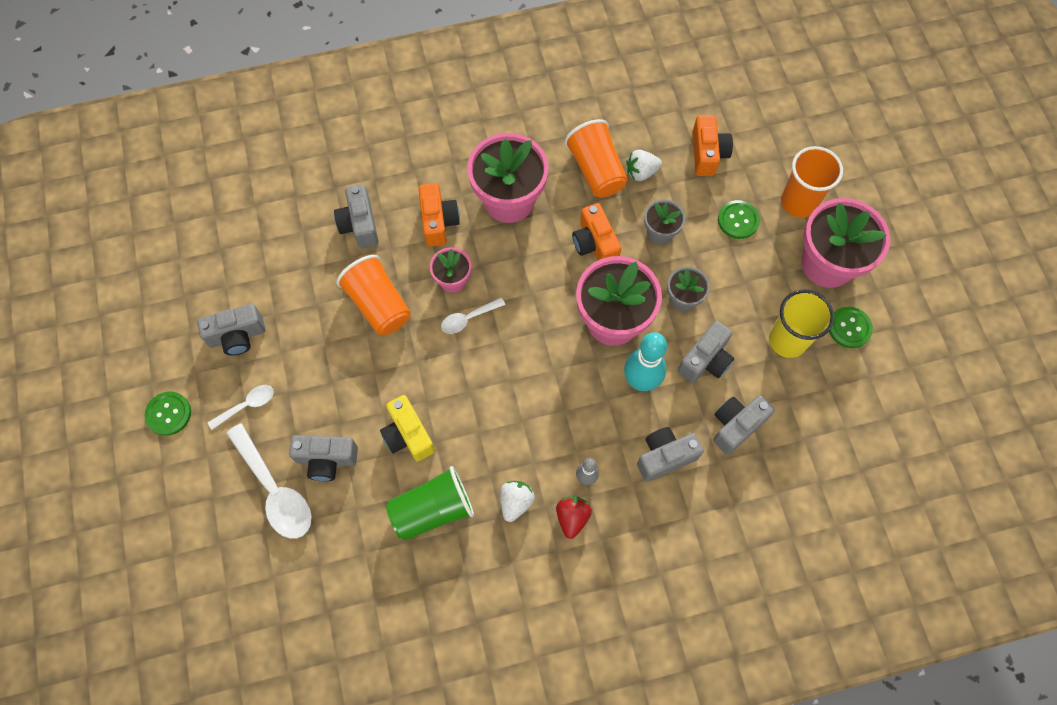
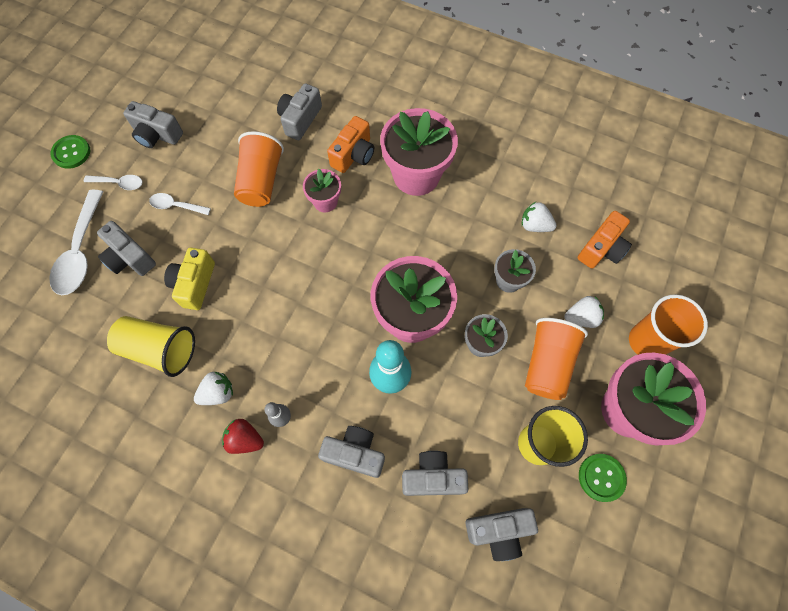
camera: 40 degrees right, 0 degrees up
green cup [386,466,474,541] -> yellow cup [107,316,195,377]
white spoon [441,298,505,334] -> white spoon moved to [149,193,211,215]
red strawberry [556,496,592,539] -> red strawberry turned 120 degrees counterclockwise [222,419,264,454]
orange cup [564,119,628,198] -> orange cup moved to [525,318,588,400]
orange camera [572,203,621,260] -> none
grey camera [678,321,734,383] -> grey camera moved to [465,508,538,561]
green button [718,200,760,239] -> white strawberry [564,296,604,328]

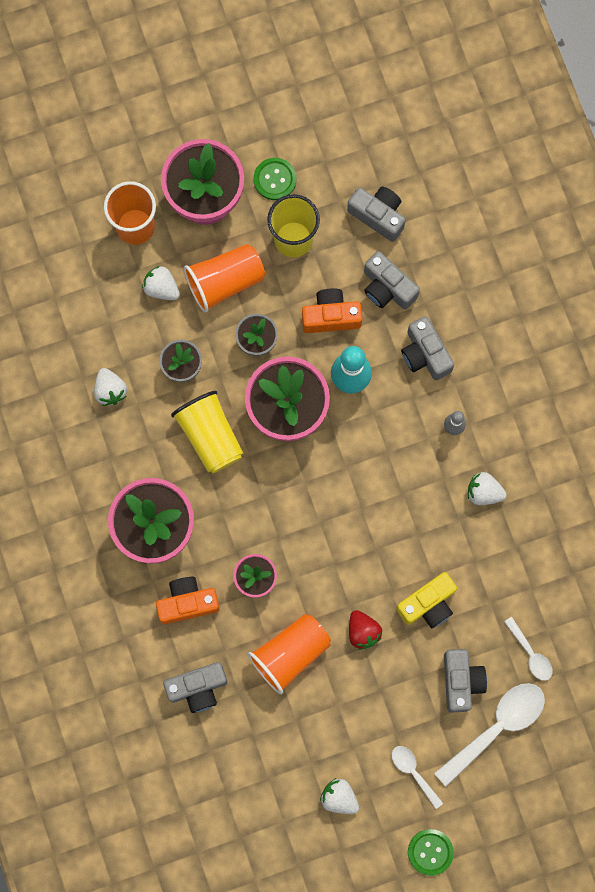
camera: 135 degrees left, 10 degrees up
yellow cup [107,316,195,377] -> yellow cup moved to [171,391,243,473]
grey camera [123,101,183,148] -> white strawberry [320,778,359,814]
white spoon [149,193,211,215] -> white spoon moved to [504,617,552,681]
red strawberry [222,419,264,454] -> red strawberry moved to [349,610,382,650]
orange camera [578,211,632,269] -> orange camera moved to [302,288,362,333]

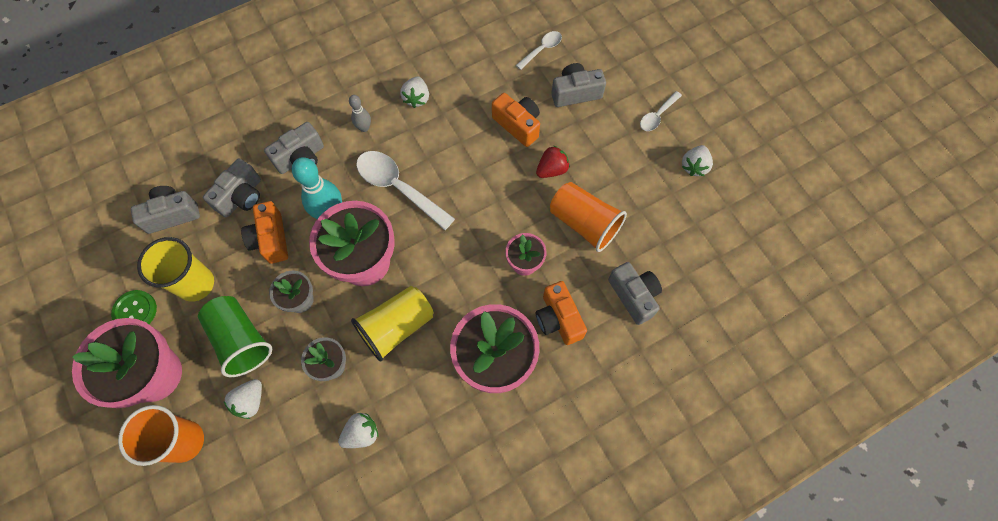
camera: 100 degrees left, 10 degrees down
orange cup [184,244,265,313] -> green cup [198,296,272,377]
grey camera [347,186,406,242] -> grey camera turned 45 degrees clockwise [131,186,200,234]
yellow camera [396,572,457,628] -> orange camera [492,93,540,147]
green button [408,829,454,876] -> none
white spoon [434,683,545,787] -> white spoon moved to [356,151,455,230]

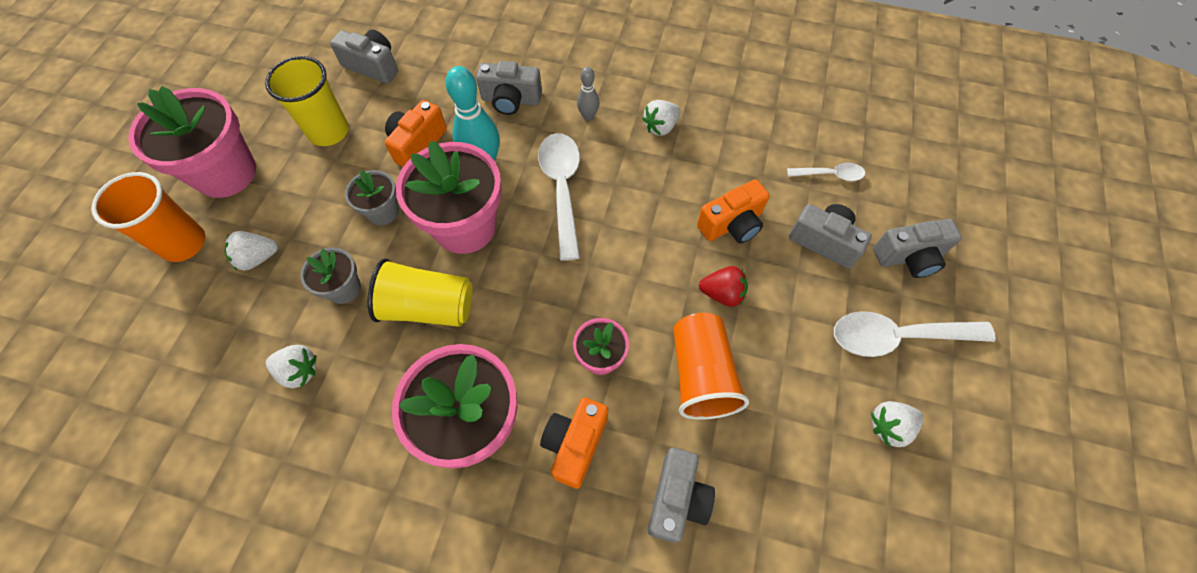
camera: 45 degrees right, 5 degrees down
green button [111,290,157,324] -> none
green cup [198,296,272,377] -> none
grey camera [203,158,261,218] -> grey camera moved to [873,219,962,278]
orange camera [492,93,540,147] -> orange camera turned 60 degrees clockwise [697,179,770,243]
white spoon [640,91,682,131] -> white spoon [834,311,996,357], size x1.87

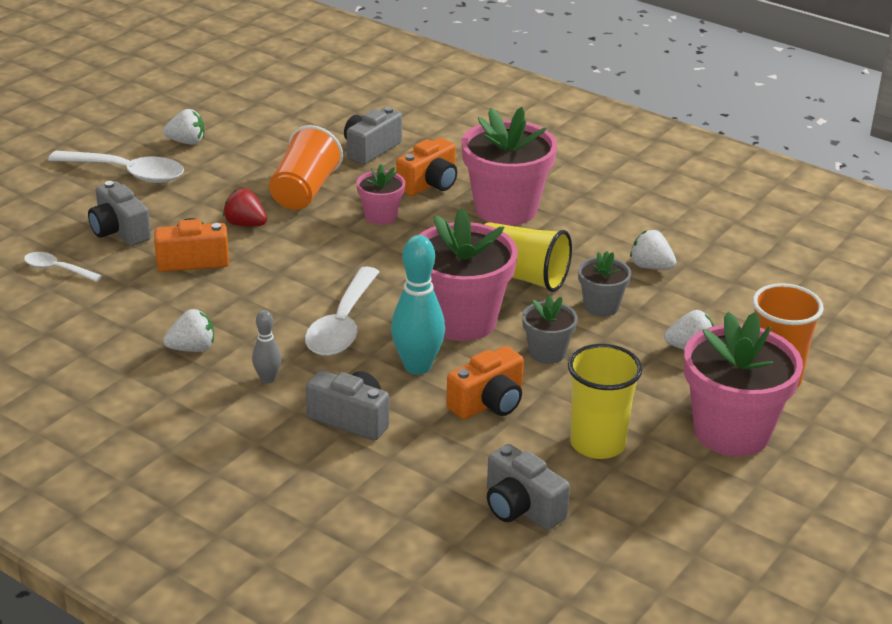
camera: 160 degrees left, 30 degrees down
grey camera [873,219,962,278] -> none

